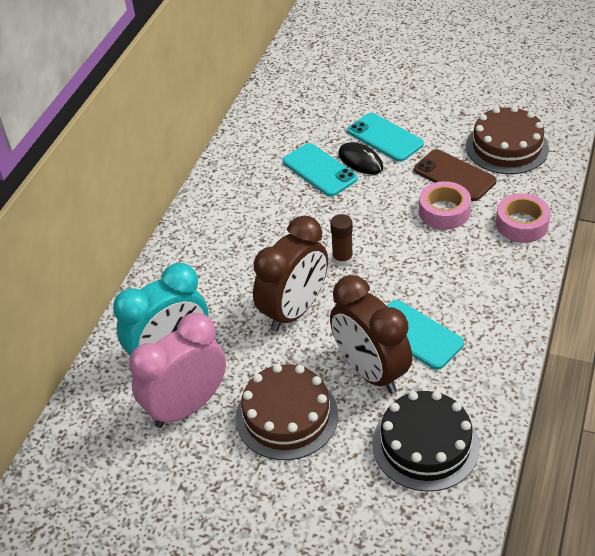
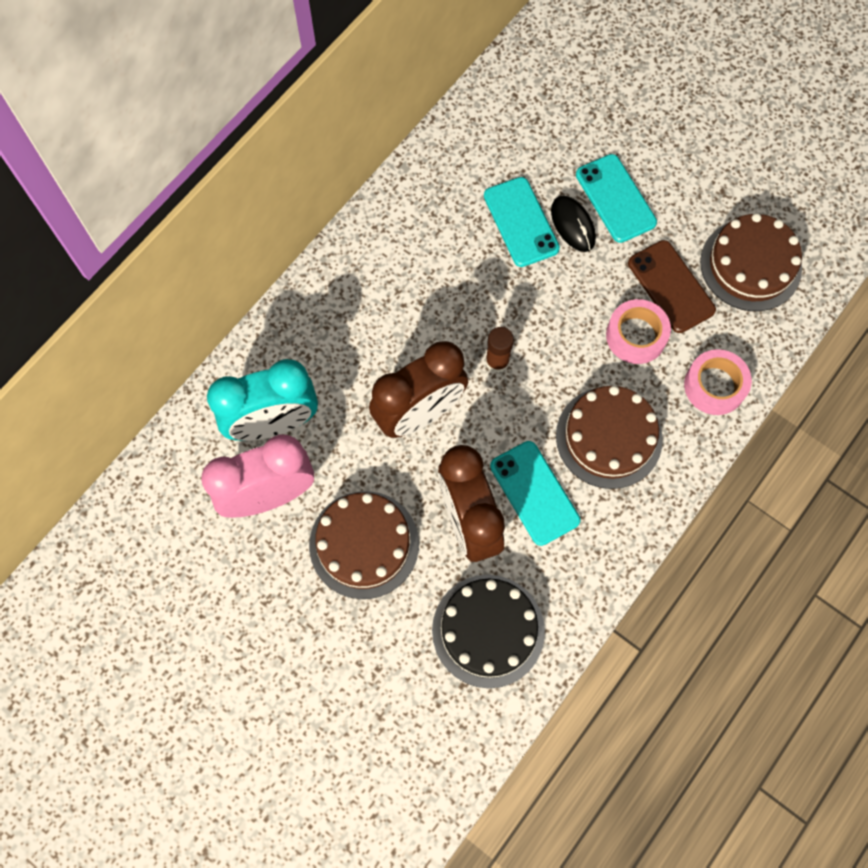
camera: 15 degrees right, 25 degrees up
none -> brown cake [556,386,663,489]

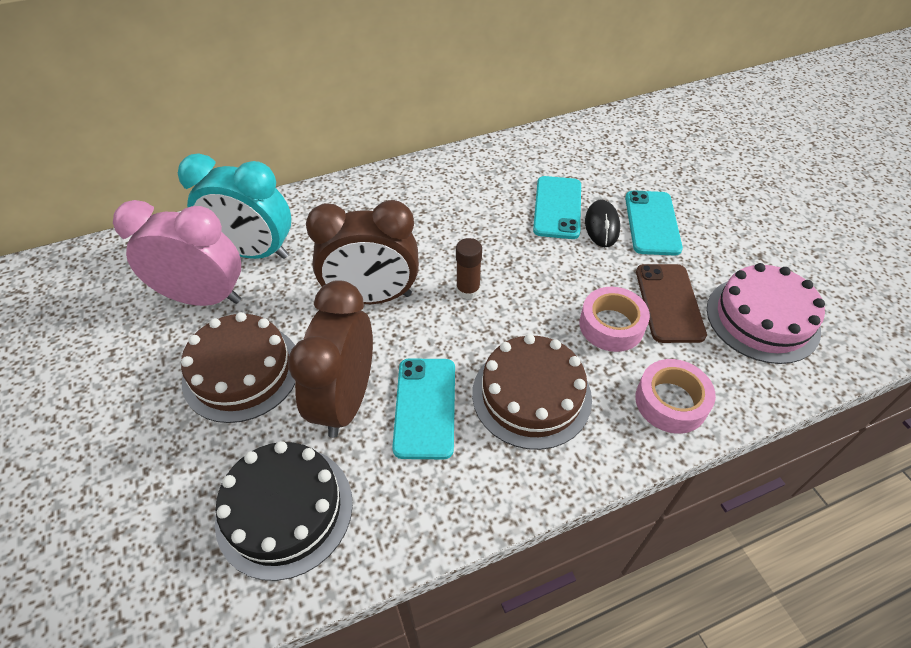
camera: 30 degrees right, 20 degrees down
brown cake [700,213,802,311] -> pink cake [707,263,825,364]

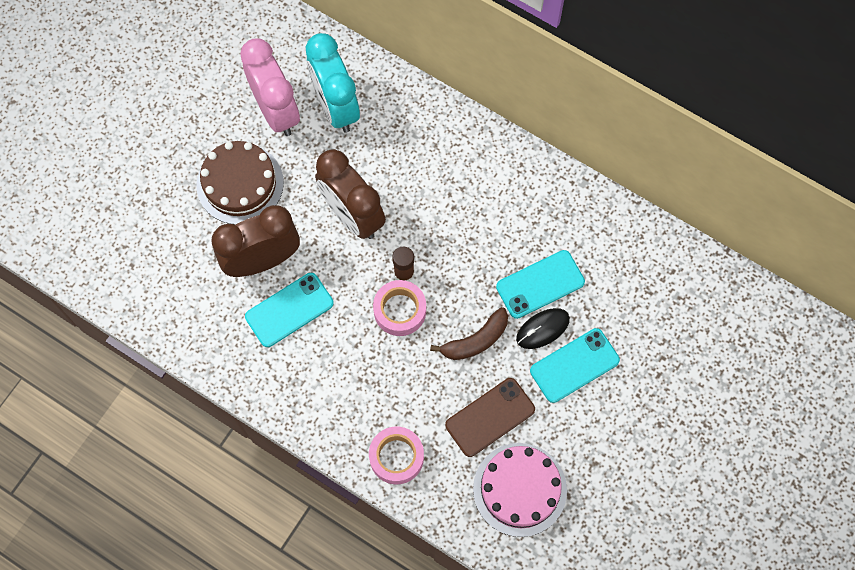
camera: 55 degrees right, 20 degrees up
black cake [215,441,353,581] -> none
brown cake [472,334,592,450] -> none
pink tape [579,287,650,352] -> pink tape moved to [373,280,426,336]
none -> brown banana [430,307,508,360]

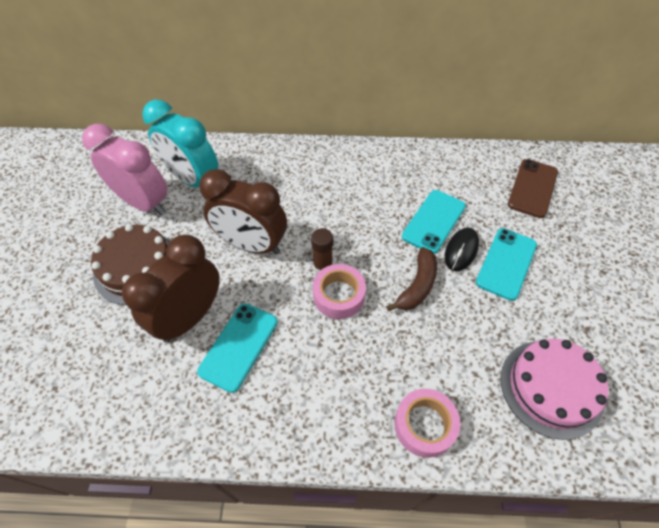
camera: 30 degrees left, 15 degrees down
brown phone [445,378,535,457] -> brown phone moved to [508,159,558,218]

